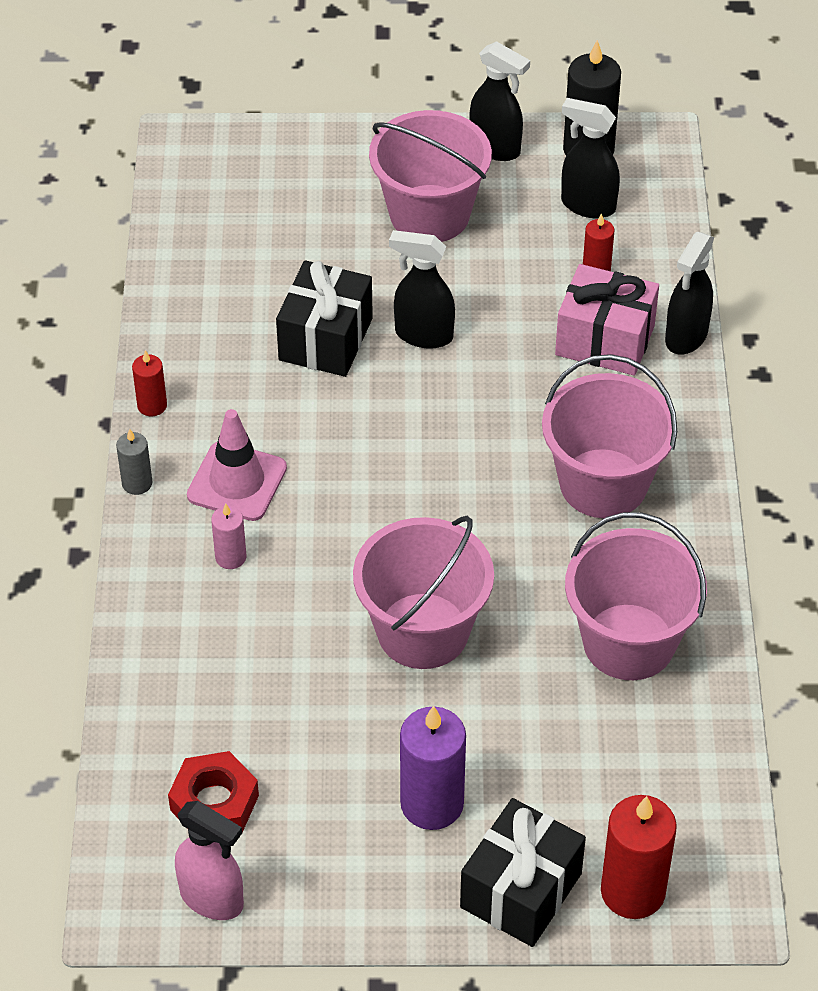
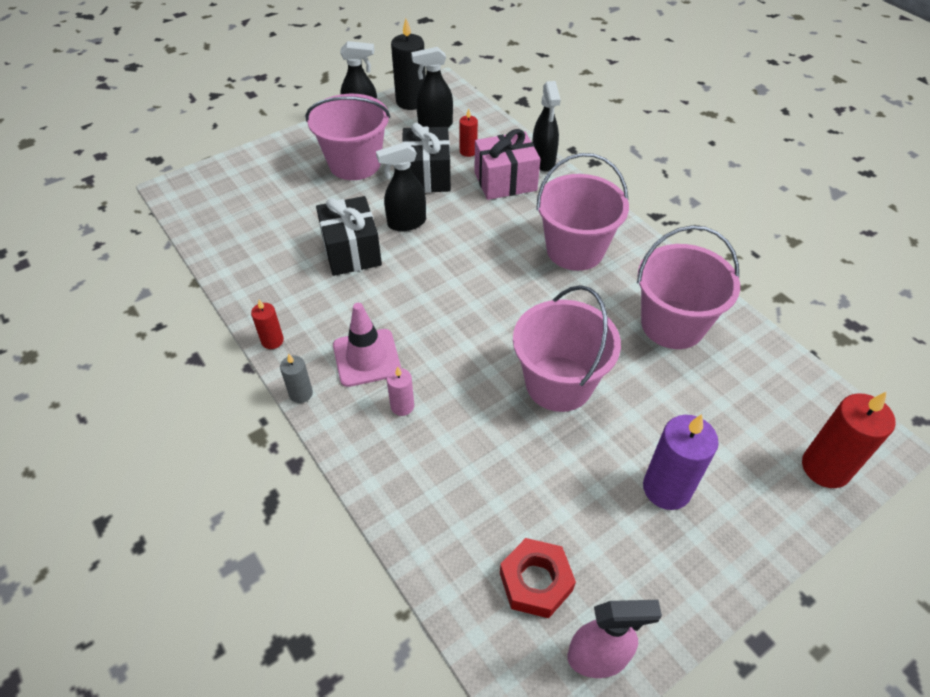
camera: 35 degrees left, 0 degrees up
black gift [460,798,586,947] -> black gift moved to [402,123,451,193]

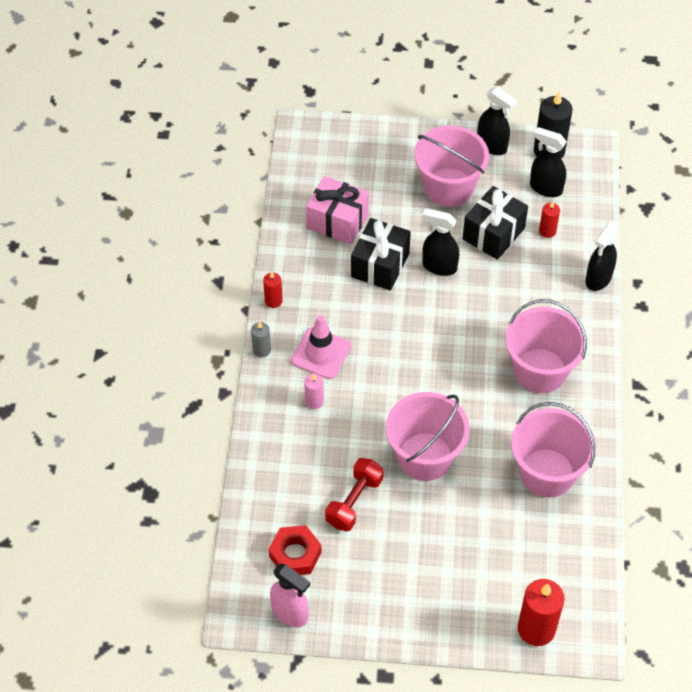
camera: 40 degrees right, 5 degrees up
pink gift [474,129,540,200] -> pink gift moved to [306,176,369,245]
purple candle [643,414,719,510] -> none
none -> red dumbbell [325,458,384,531]

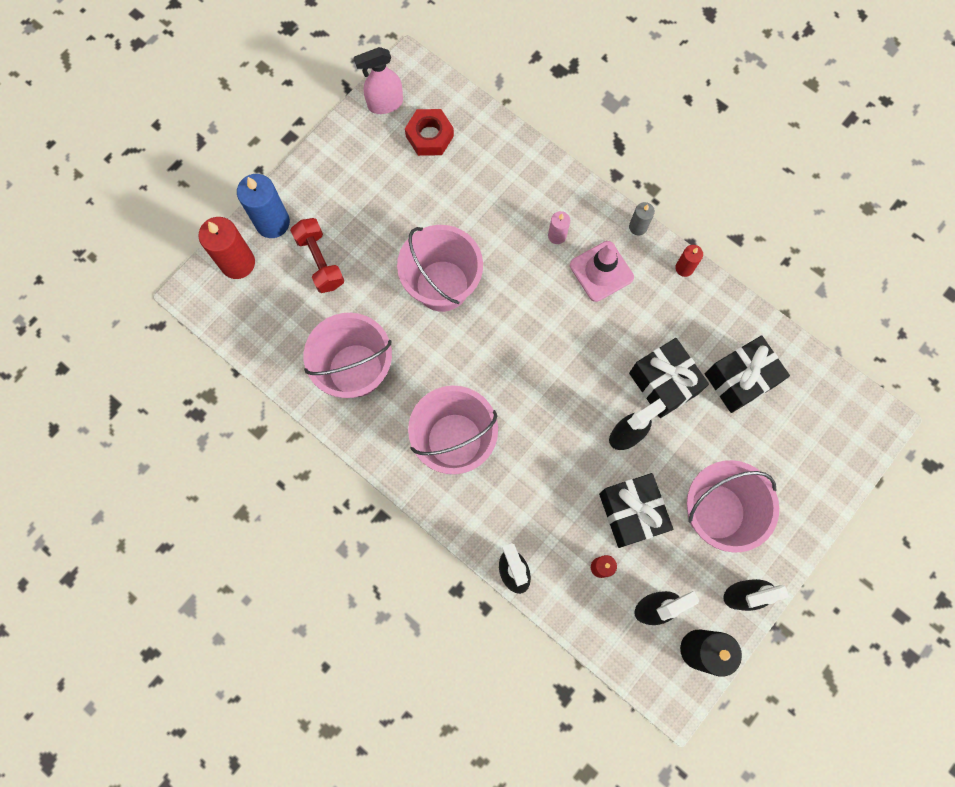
camera: 125 degrees right, 20 degrees up
pink gift [306,176,369,245] -> black gift [705,335,790,413]
red dumbbell [325,458,384,531] -> red dumbbell moved to [290,218,344,293]
none -> blue candle [237,174,290,238]

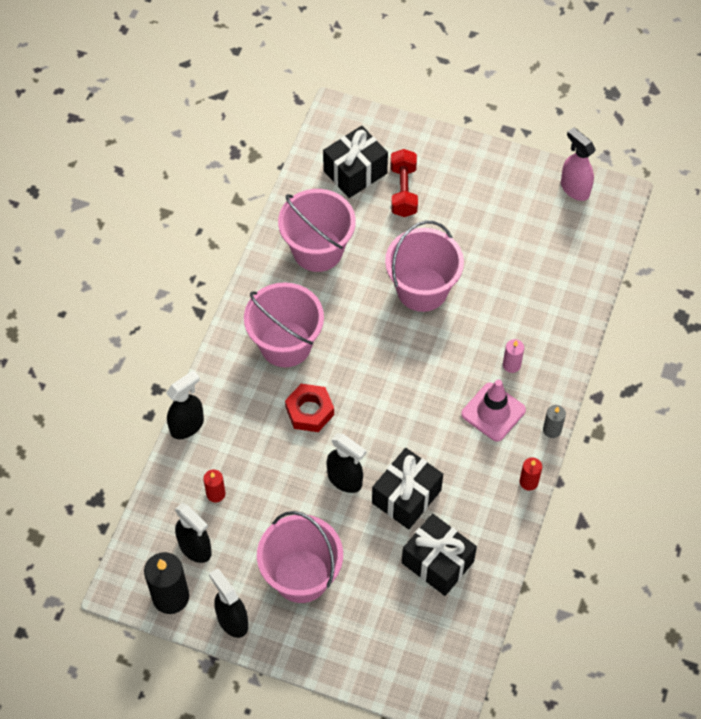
camera: 70 degrees right, 15 degrees down
red candle [198,217,255,279] -> none
blue candle [237,174,290,238] -> none
red dumbbell [290,218,344,293] -> red dumbbell turned 45 degrees counterclockwise [391,149,418,217]
red nut [405,109,454,156] -> red nut moved to [285,384,334,432]
black gift [599,473,673,548] -> black gift moved to [323,126,388,198]

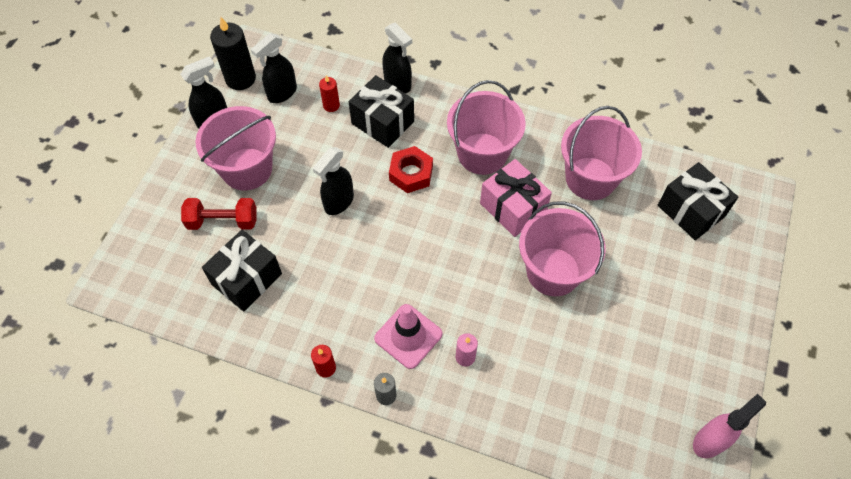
camera: 90 degrees right, 0 degrees up
black gift [372,448,443,529] -> black gift moved to [349,75,414,148]
red dumbbell [391,149,418,217] -> red dumbbell moved to [181,198,257,230]
none -> pink gift [480,159,552,237]

